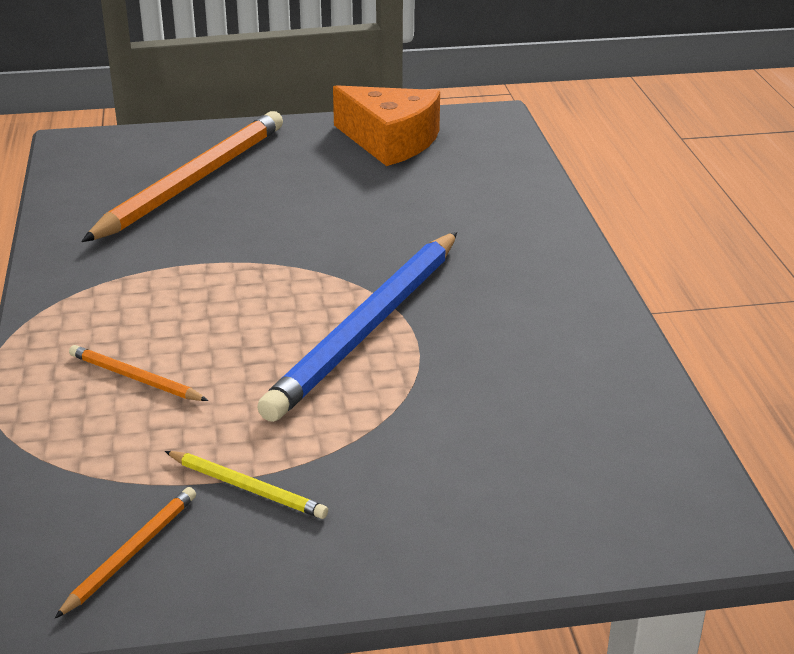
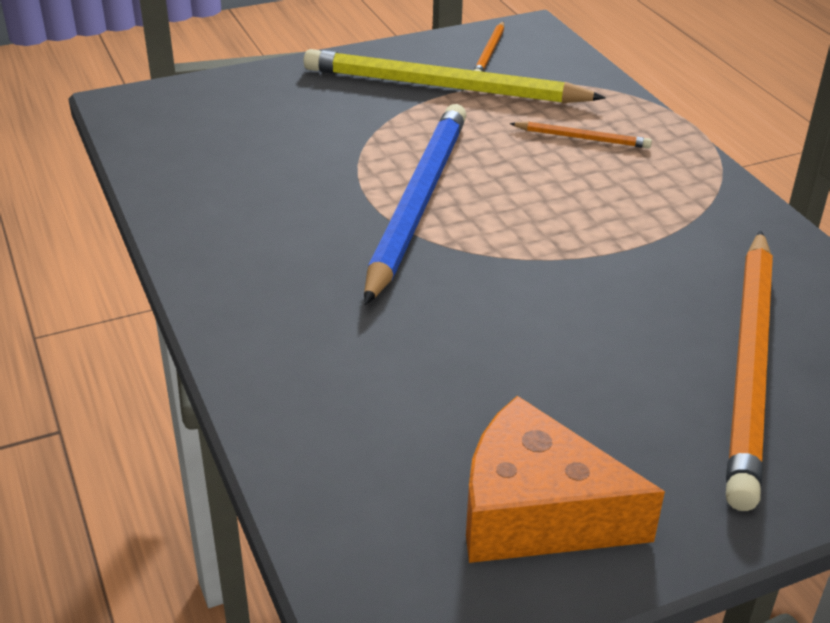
camera: 165 degrees right, 5 degrees up
yellow pencil [165,451,328,519] -> yellow pencil [304,49,606,103], size x2.30

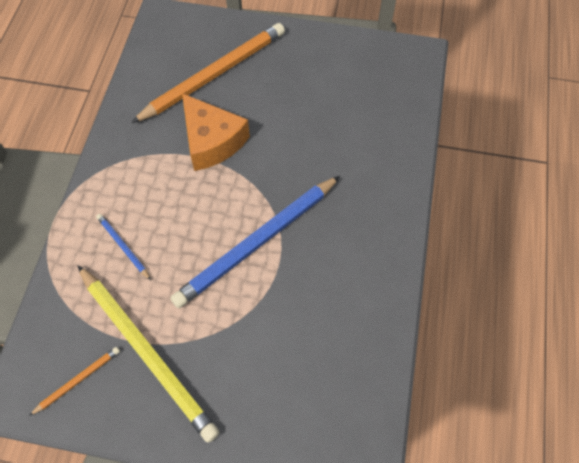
camera: 145 degrees left, 25 degrees up
orange cheese [466,396,665,563] -> orange cheese moved to [182,93,250,171]
orange pencil [510,121,652,149] -> blue pencil [96,214,151,280]

